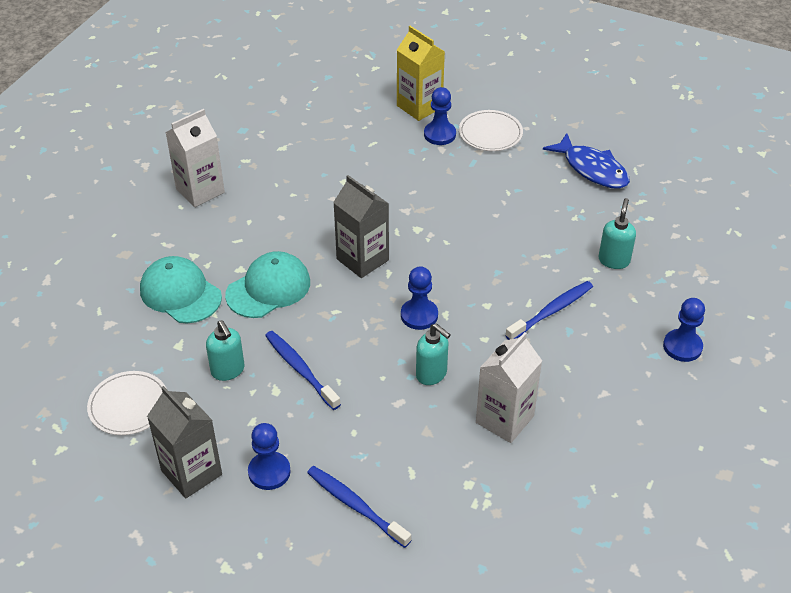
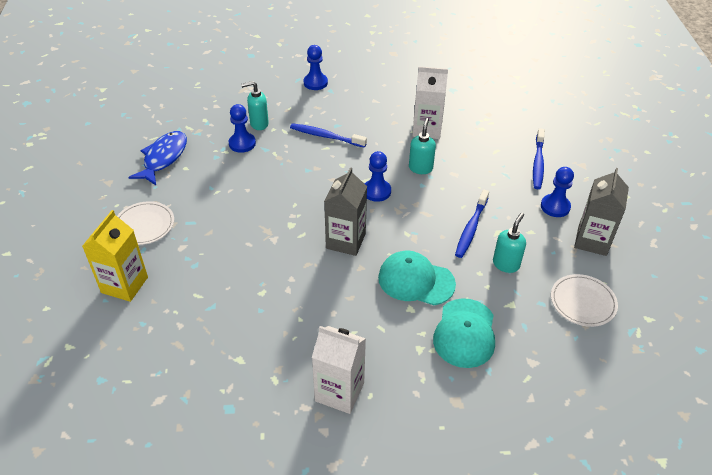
camera: 120 degrees left, 0 degrees up
blue pawn [424,87,456,145] -> blue pawn moved to [229,104,256,153]

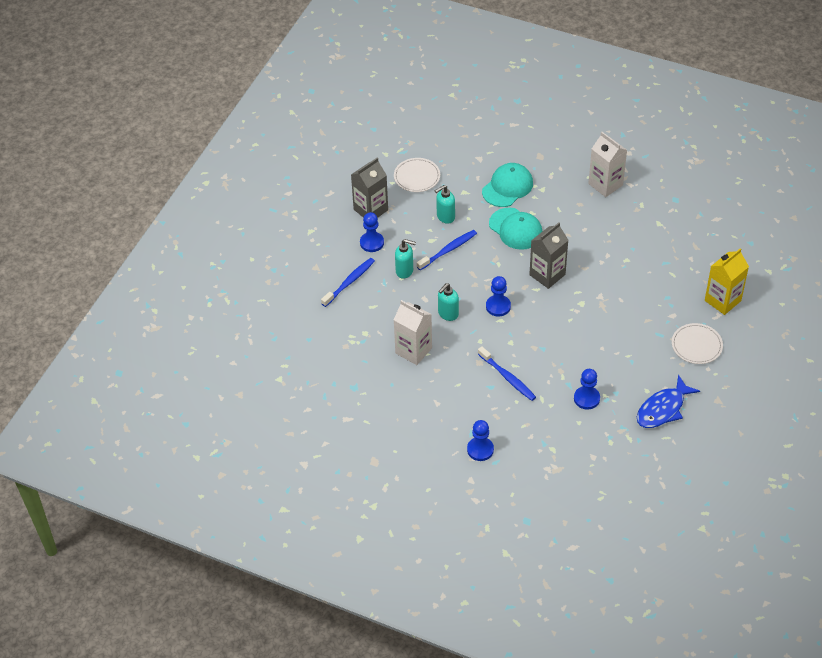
camera: 150 degrees left, 5 degrees up
turquoise soap dispenser [241,81,269,130] -> turquoise soap dispenser moved to [395,239,416,279]

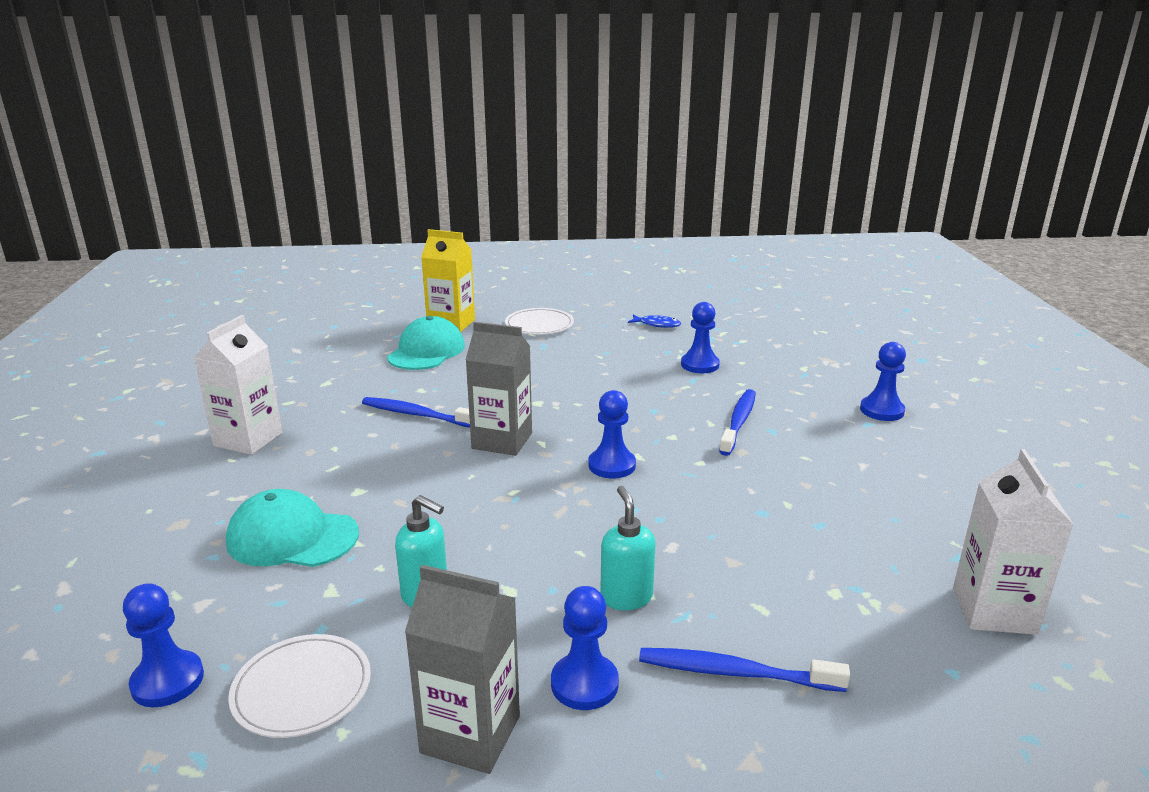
camera: 120 degrees left, 25 degrees down
white carton [394,300,432,365] -> white carton moved to [953,449,1074,635]
blue toothbrush [417,230,477,270] -> blue toothbrush moved to [362,397,470,427]
turquoise soap dispenser [438,283,459,321] -> none
turquoise cap [489,208,542,250] -> turquoise cap moved to [387,316,465,370]
blue fish [637,375,700,428] -> blue fish [628,315,681,328], size x0.53
none -> blue pawn [123,583,204,707]

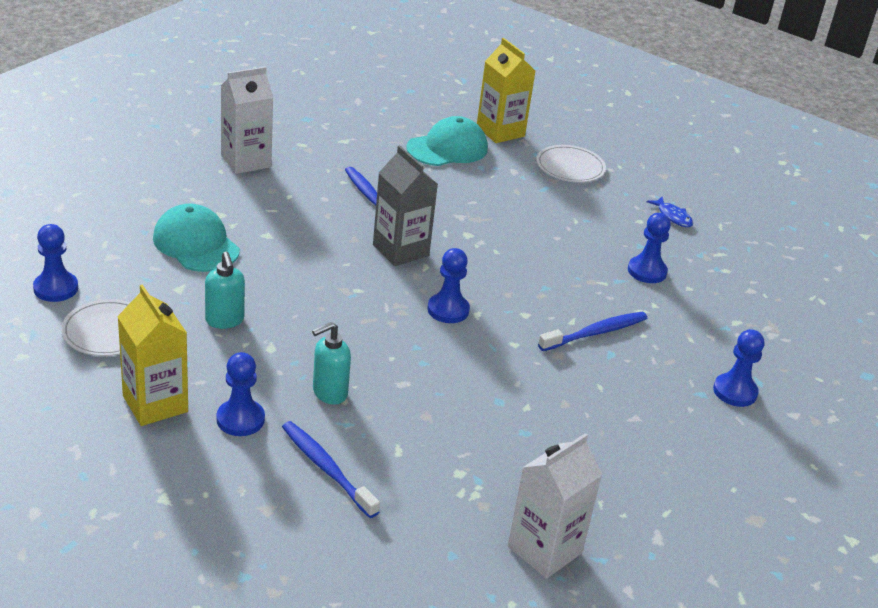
camera: 35 degrees right, 10 degrees up
grey carton [405,565,520,774] -> yellow carton [117,284,188,426]
turquoise soap dispenser [600,486,656,610] -> turquoise soap dispenser turned 150 degrees counterclockwise [312,322,351,405]

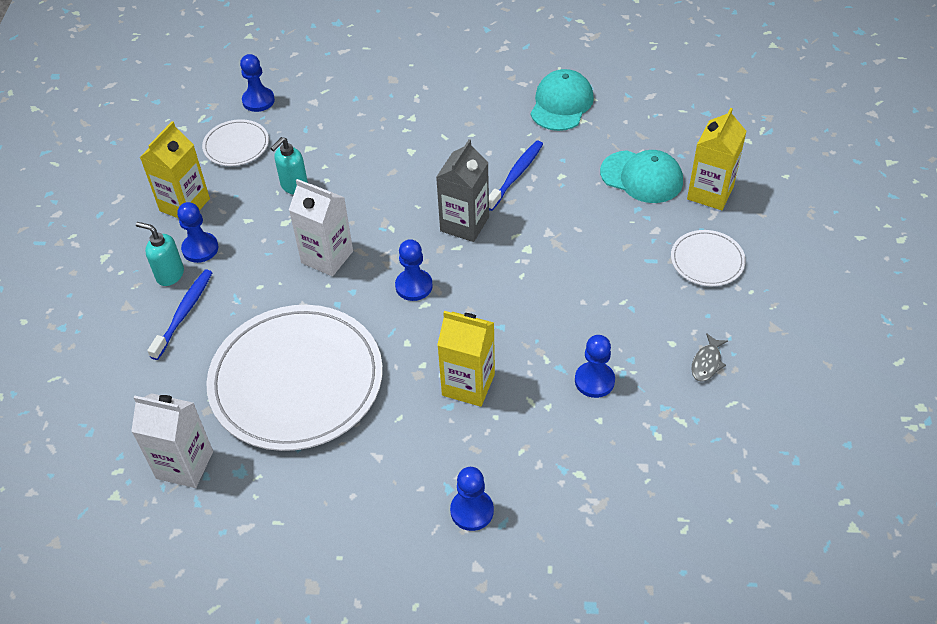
camera: 65 degrees right, 15 degrees up
turquoise cap [153,203,240,272] -> turquoise cap moved to [531,69,594,131]
white carton [221,66,273,174] -> white carton moved to [289,179,353,276]
turquoise soap dispenser [312,322,351,405] -> turquoise soap dispenser moved to [136,222,184,286]
blue toothbrush [538,312,647,351] -> yellow carton [437,311,495,407]
blue fish [646,197,693,227] -> grey fish [691,333,728,382]
none -> white plate [206,305,383,451]

